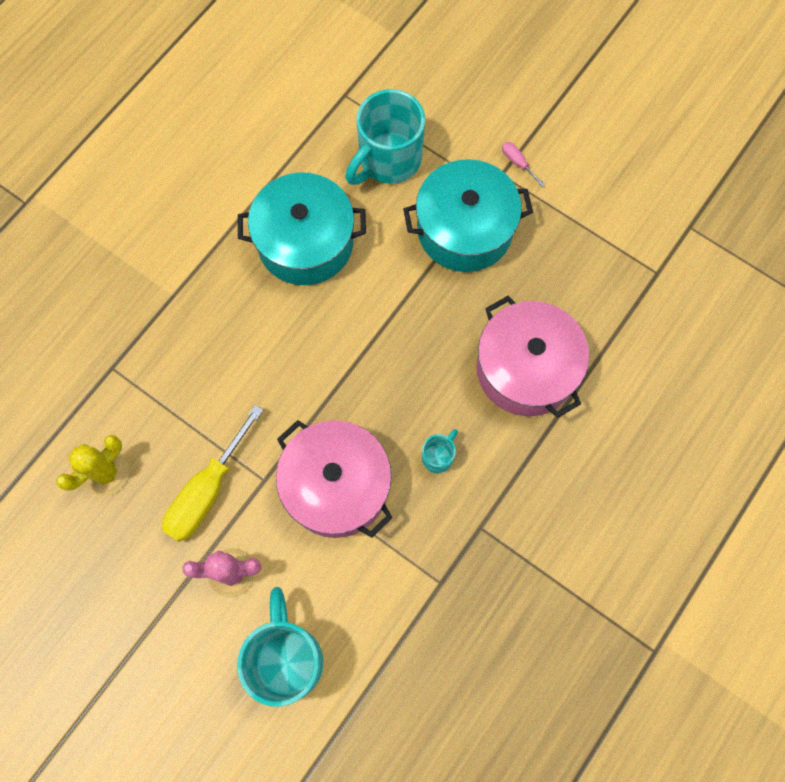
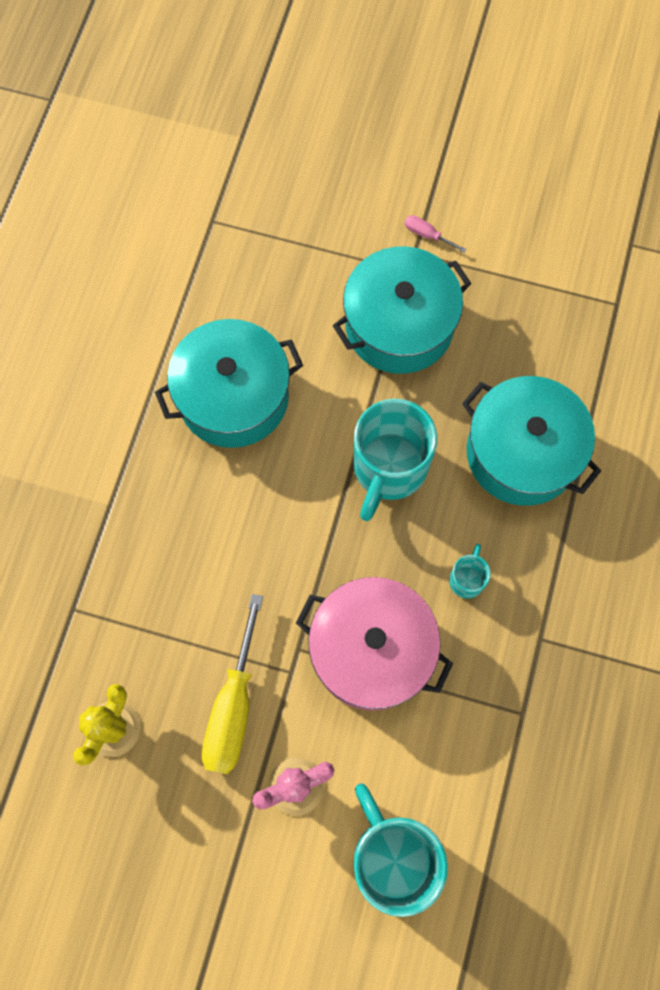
camera: 20 degrees left, 0 degrees up
turquoise mug [345,89,425,185] -> turquoise mug moved to [354,399,437,521]
pink pot [477,296,589,418] -> turquoise pot [462,376,601,506]

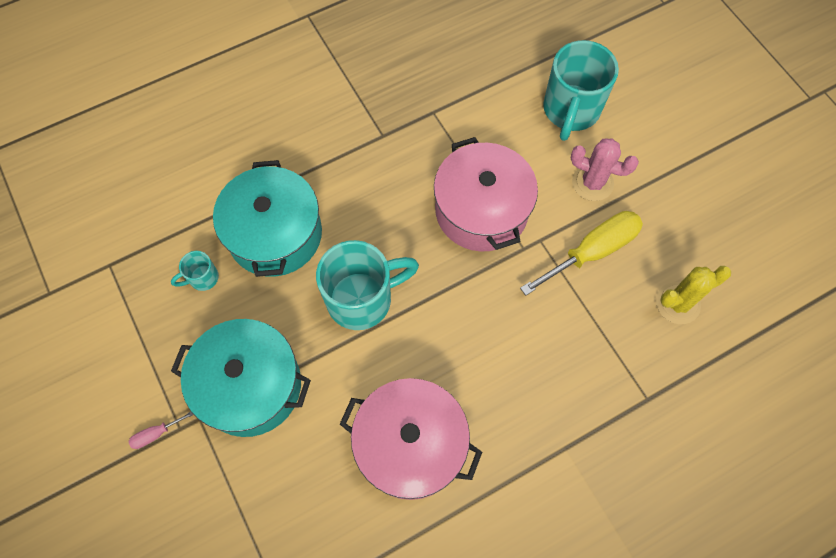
camera: 135 degrees left, 5 degrees down
turquoise pot [155,319,303,448] -> pink pot [340,378,482,500]
pink screwdriver [405,215,466,253] -> pink screwdriver turned 75 degrees clockwise [128,412,194,449]
turquoise mug [449,544,491,599] -> turquoise mug moved to [171,251,219,291]

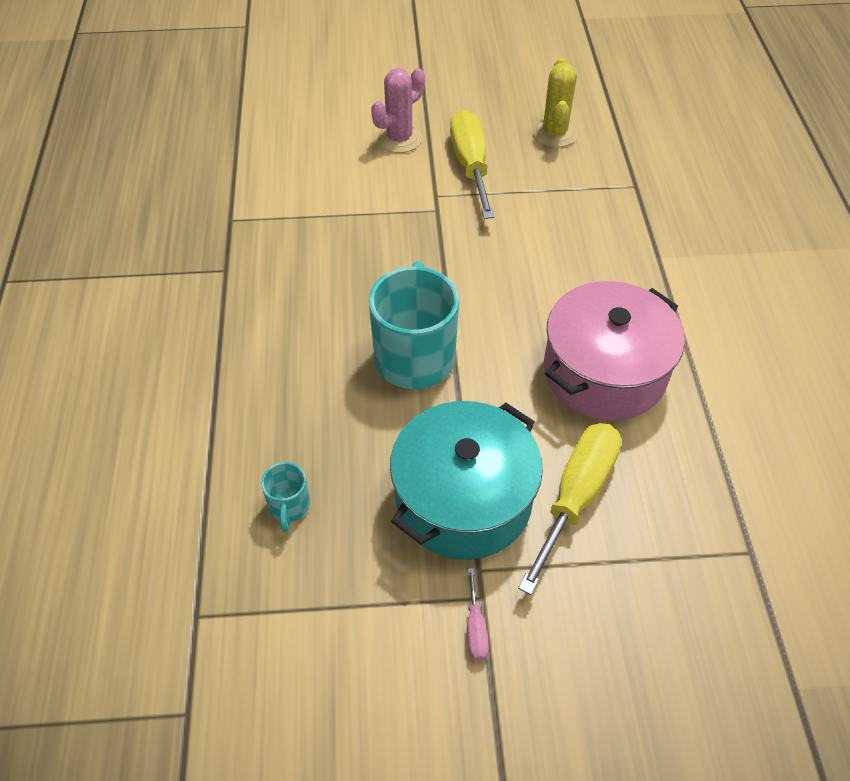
camera: 65 degrees left, 15 degrees down
turquoise pot [213,160,322,277] -> none
pink pot [434,137,538,252] -> none
turquoise mug [543,40,619,141] -> none
none -> yellow screwdriver [518,423,622,595]

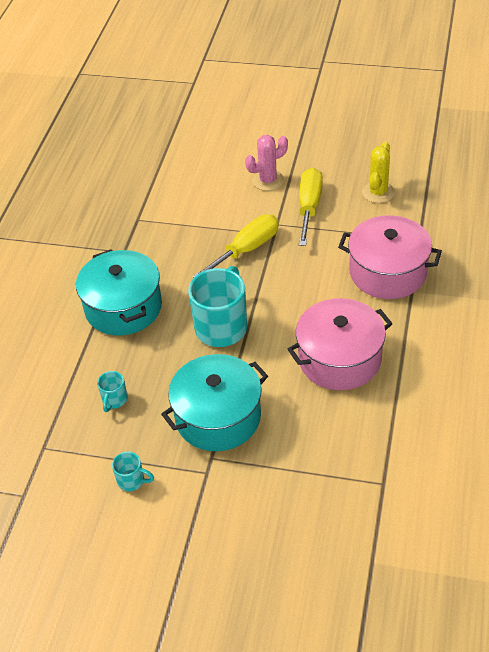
camera: 20 degrees right, 5 degrees down
pink screwdriver [467,568,489,661] -> none
yellow screwdriver [518,423,622,595] -> yellow screwdriver moved to [193,214,279,278]
none -> turquoise pot [76,249,162,335]
none -> turquoise mug [112,452,154,491]
none -> pink pot [338,215,442,299]

